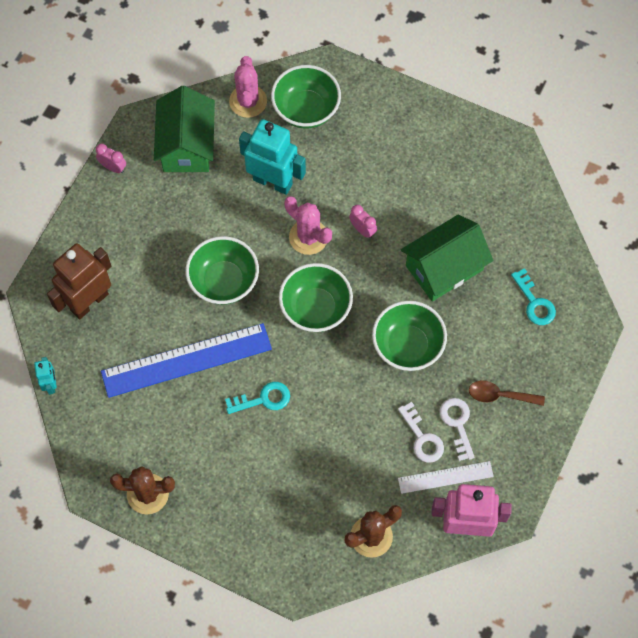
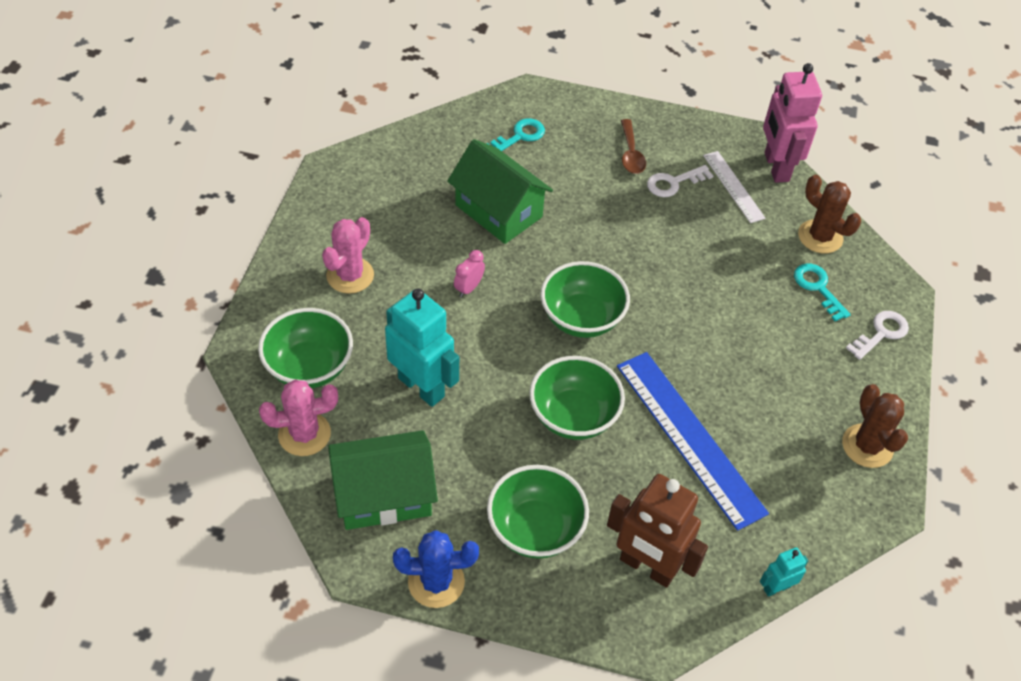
camera: 105 degrees left, 15 degrees down
pink clock [96,144,126,173] -> blue cactus [393,530,479,608]
turquoise key [225,382,290,414] -> turquoise key moved to [794,264,851,321]
turquoise robot [239,119,306,195] -> turquoise robot turned 120 degrees clockwise [385,288,459,407]
pink cactus [284,196,332,255] -> pink cactus moved to [322,217,374,294]
green bowl [372,301,447,371] -> green bowl moved to [487,465,589,559]
white key [398,402,444,463] -> white key moved to [846,311,909,360]

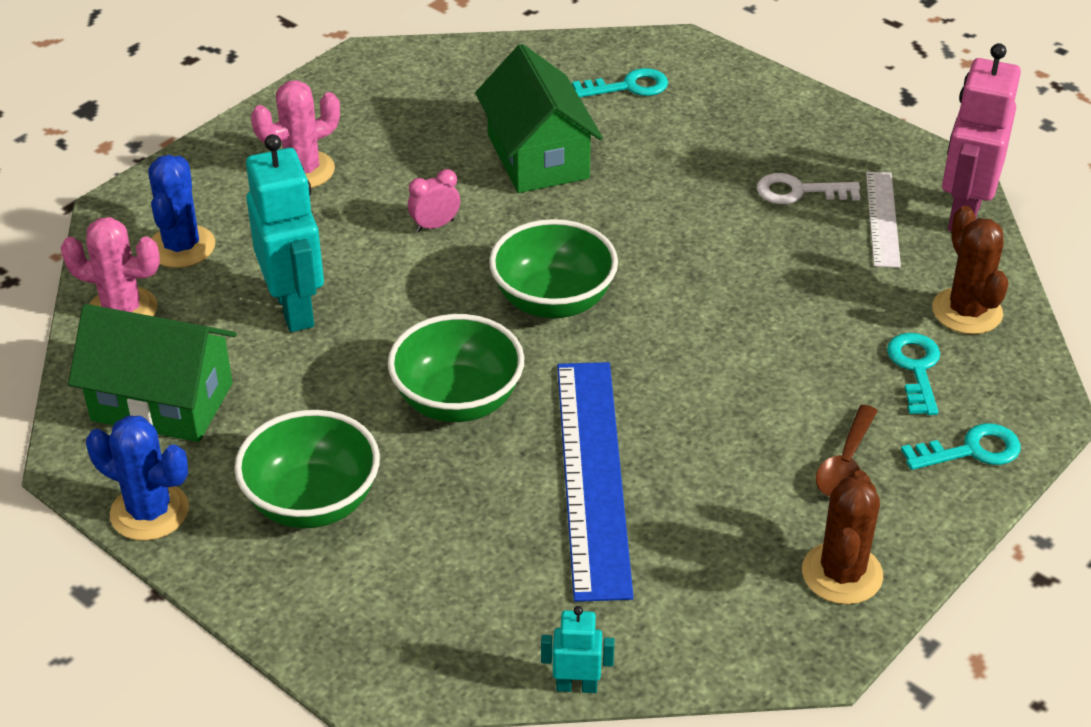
camera: 30 degrees right, 10 degrees down
green bowl [258,308,353,388] -> blue cactus [148,155,215,268]
brown robot [607,474,708,588] -> none
brown spoon [621,119,646,174] -> brown spoon moved to [816,405,878,497]
white key [846,311,909,360] -> turquoise key [901,423,1021,470]

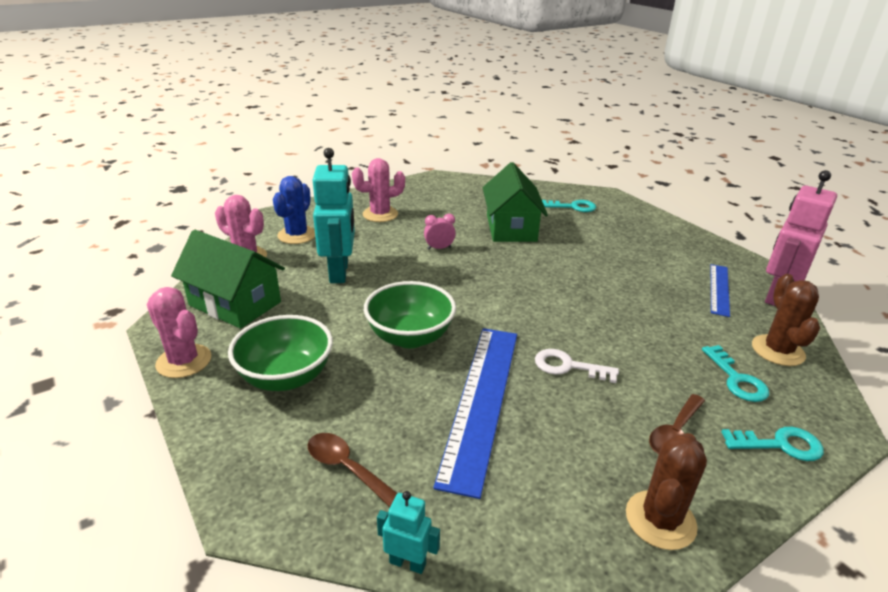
camera: 15 degrees right, 10 degrees down
blue cactus [86,415,189,541] -> pink cactus [146,287,211,378]
green bowl [489,219,618,318] -> none
white key [757,173,860,204] -> white key moved to [535,349,619,383]
white ruler [866,172,901,268] -> blue ruler [711,264,730,317]
turquoise key [887,333,940,415] -> turquoise key turned 150 degrees clockwise [702,345,769,402]
none -> brown spoon [308,433,397,507]

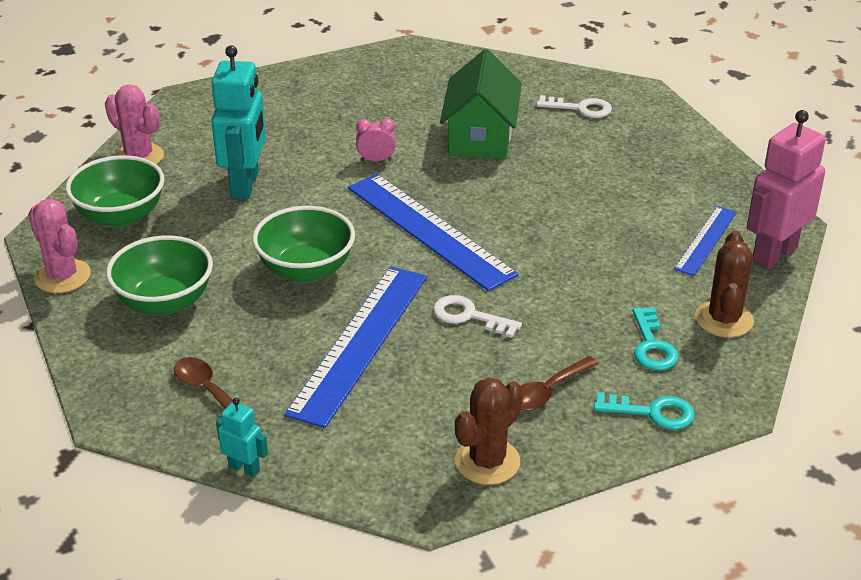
camera: 10 degrees right, 5 degrees up
green house [171,230,285,329] -> green bowl [66,155,164,227]
blue cactus [273,176,315,244] -> none
pink cactus [352,158,405,222] -> none
turquoise key [542,200,596,212] -> white key [537,95,612,118]
none -> blue ruler [348,174,519,291]

